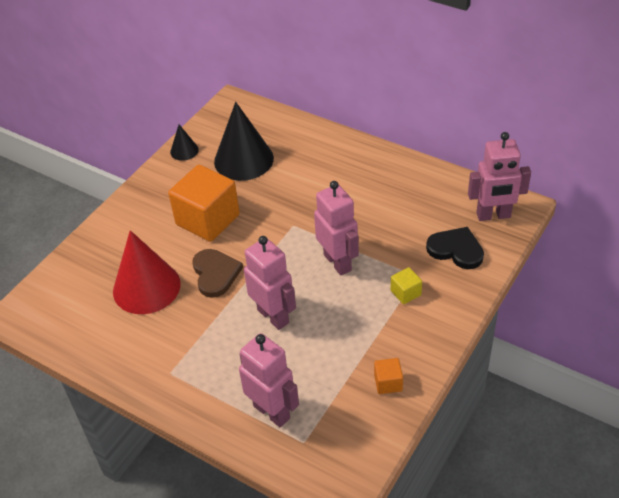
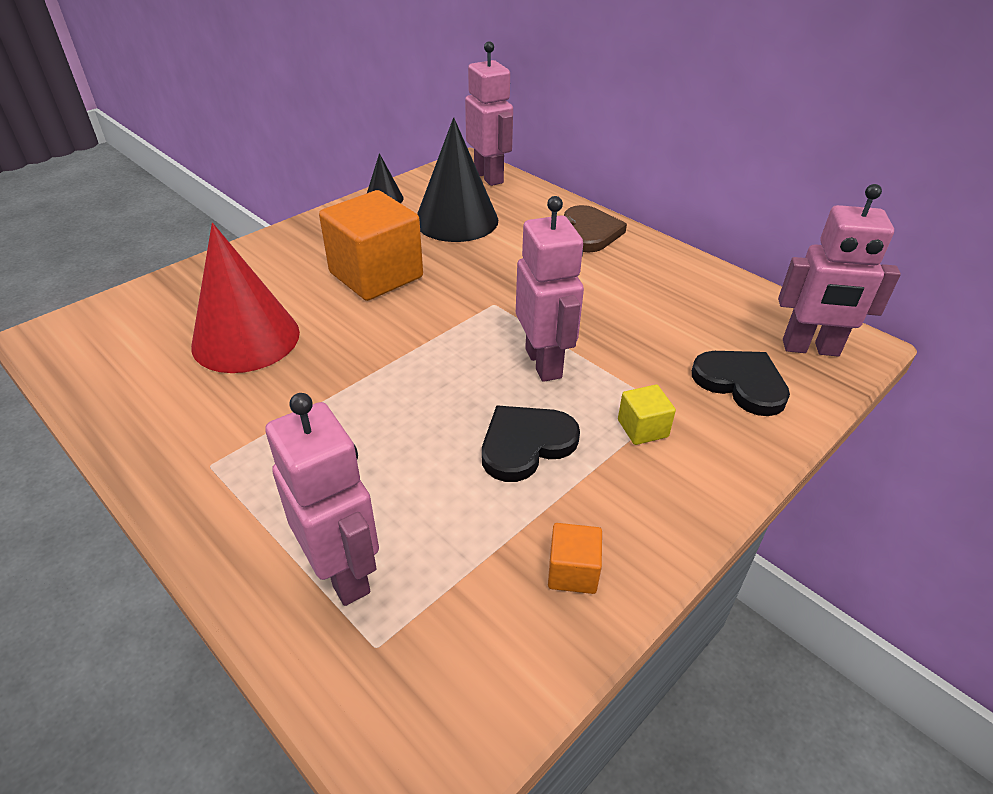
camera: 10 degrees right, 5 degrees down
brown heart [192,249,243,298] -> brown heart moved to [564,205,627,253]
pink robot [244,236,296,330] -> pink robot moved to [465,41,513,186]
none -> black heart [482,405,580,482]

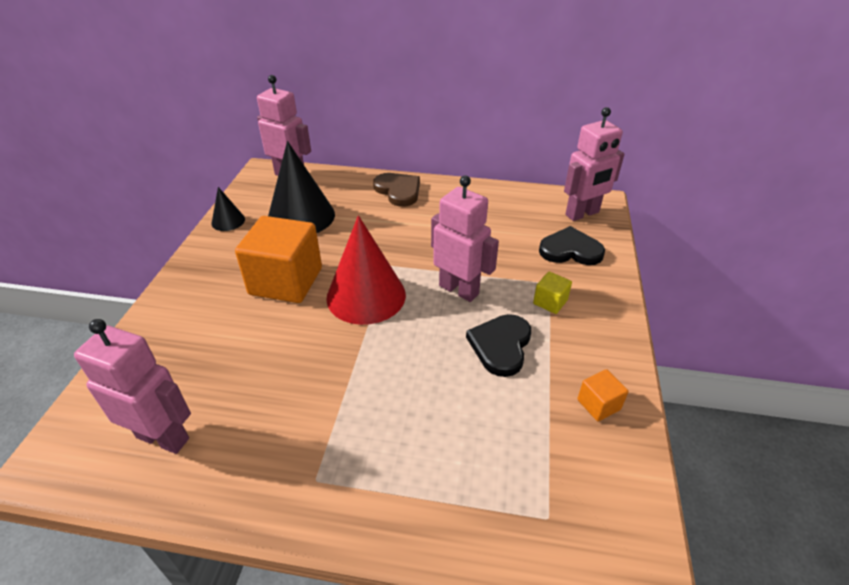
camera: 35 degrees left, 0 degrees up
red cone [191,223,300,373] -> red cone moved to [326,215,406,325]
pink robot [265,393,379,606] -> pink robot moved to [74,319,191,454]

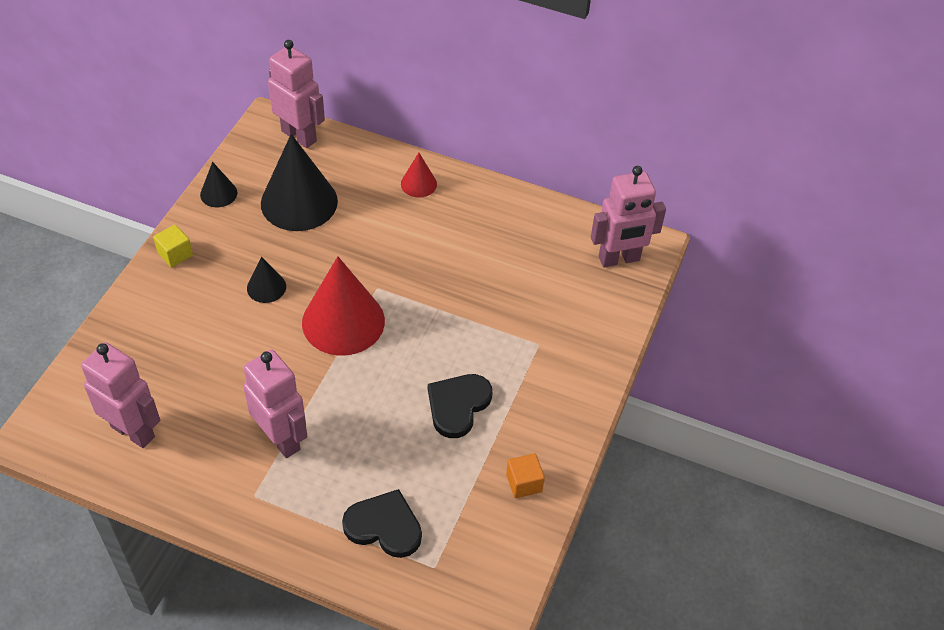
camera: 10 degrees right, 10 degrees up
orange cube [235,216,322,303] -> black cone [247,256,286,303]
brown heart [373,173,420,207] -> red cone [401,153,437,198]
pink robot [431,175,499,302] -> pink robot moved to [243,350,307,458]
yellow cube [533,271,572,314] -> yellow cube moved to [153,225,193,267]
black heart [539,226,605,265] -> black heart moved to [342,489,422,558]

